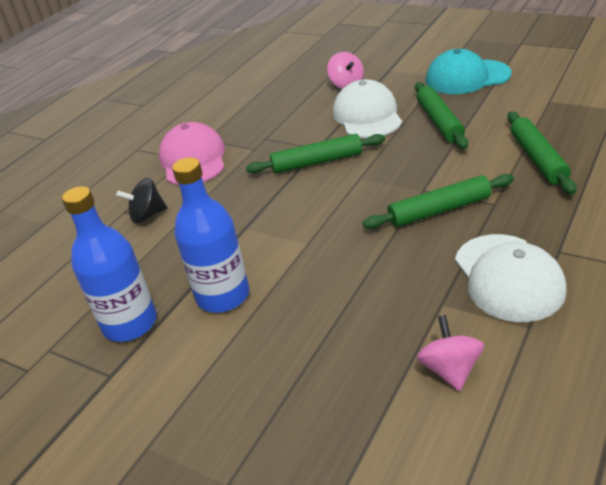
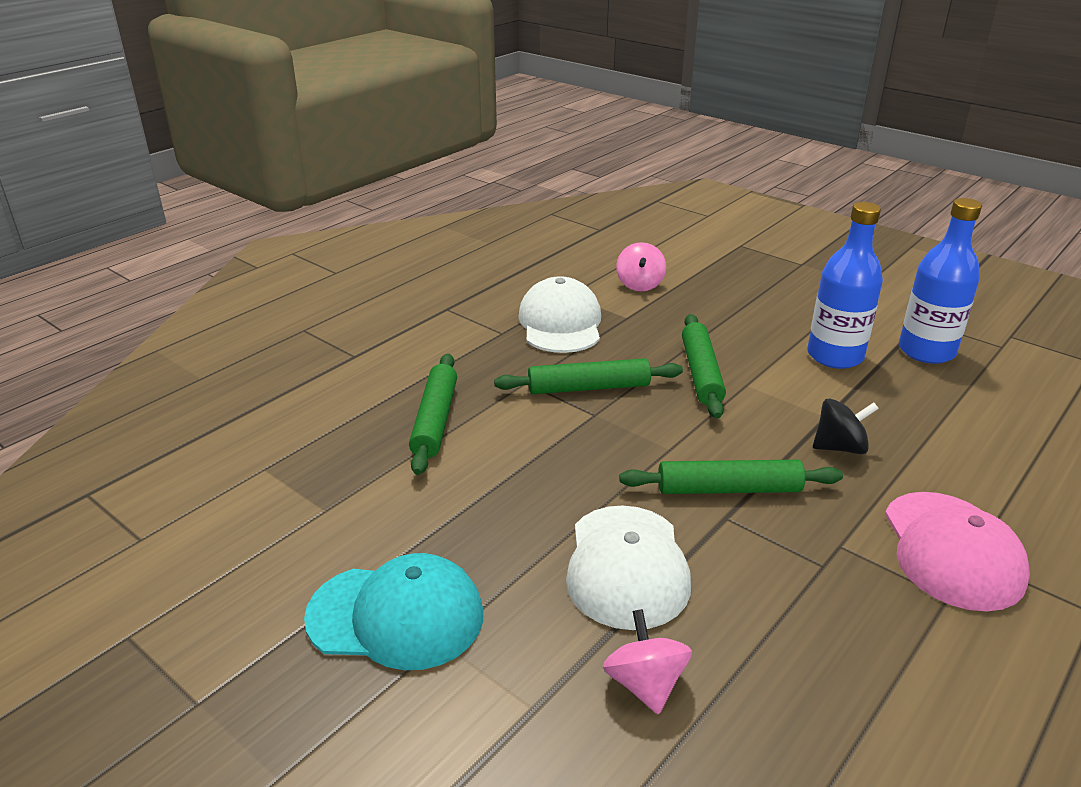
camera: 175 degrees left, 5 degrees down
black spinning top [116,178,167,224] -> black spinning top moved to [813,398,879,454]
green rolling pin [415,82,468,149] -> green rolling pin moved to [682,314,726,419]

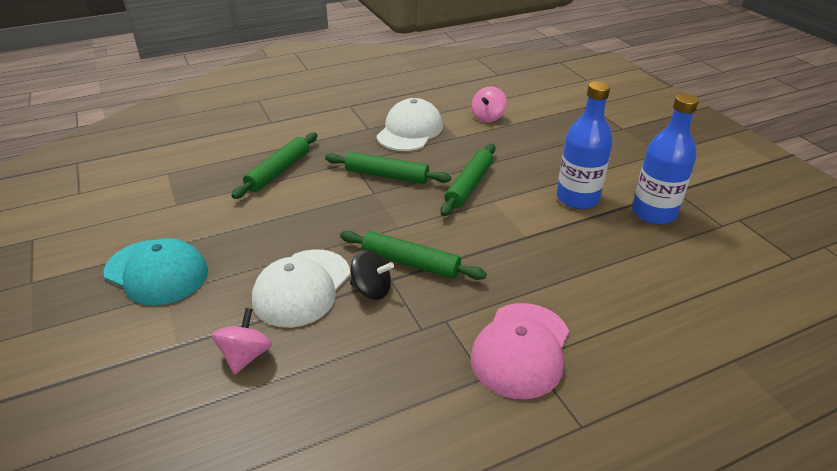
camera: 25 degrees right, 5 degrees up
black spinning top [813,398,879,454] -> black spinning top moved to [350,249,394,300]

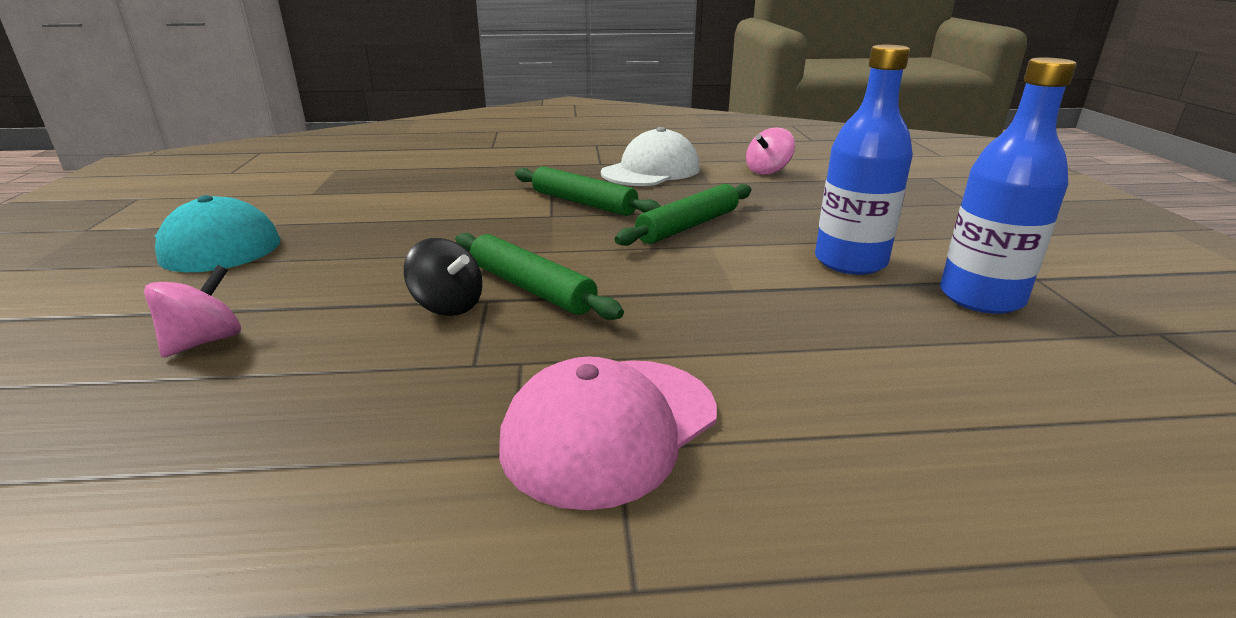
camera: 20 degrees right, 10 degrees down
green rolling pin [231,132,318,199] -> none
white cap [252,249,350,328] -> none

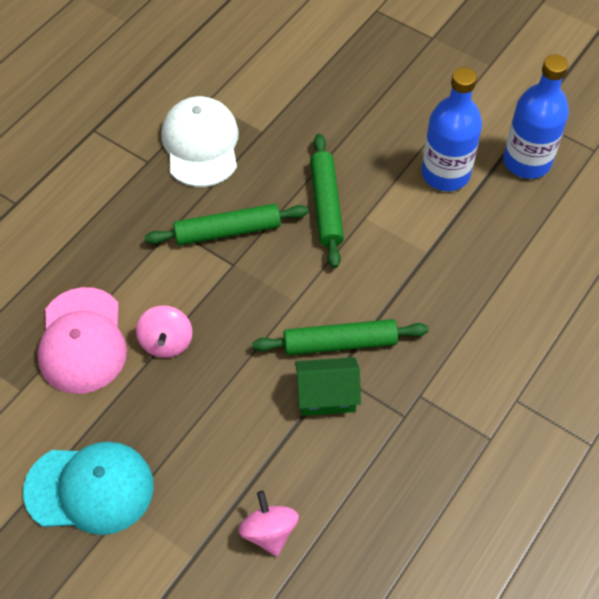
camera: 50 degrees left, 30 degrees up
black spinning top [404,238,482,316] -> green house [295,357,361,416]
pink cap [499,357,717,510] -> pink cap moved to [37,287,127,394]
pink spinning top [746,127,795,175] -> pink spinning top moved to [136,305,192,358]

